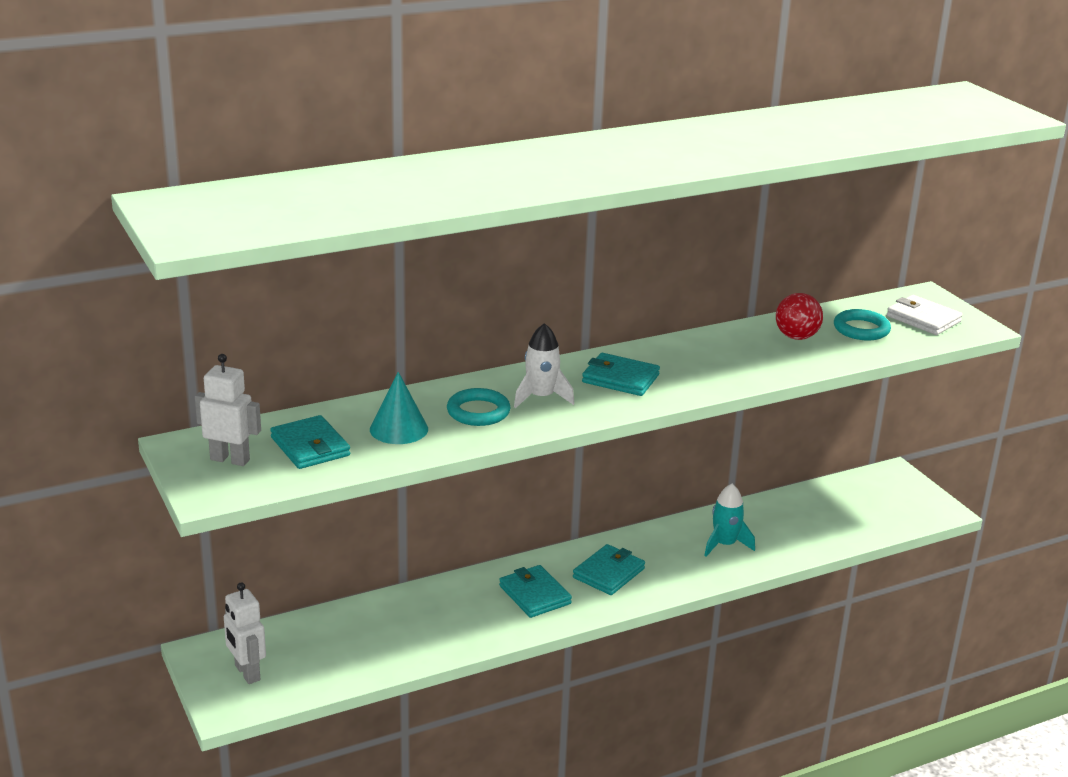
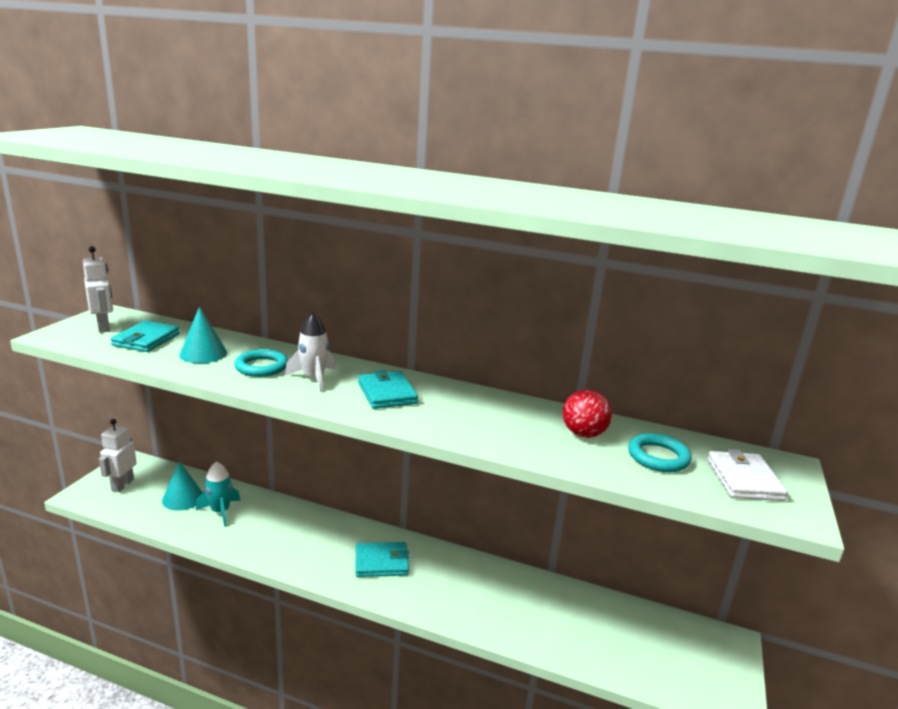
camera: 45 degrees right, 5 degrees down
turquoise wallet [499,565,572,618] -> none
turquoise rocket [704,484,755,557] -> turquoise rocket moved to [196,461,241,527]
none -> turquoise cone [162,461,203,511]

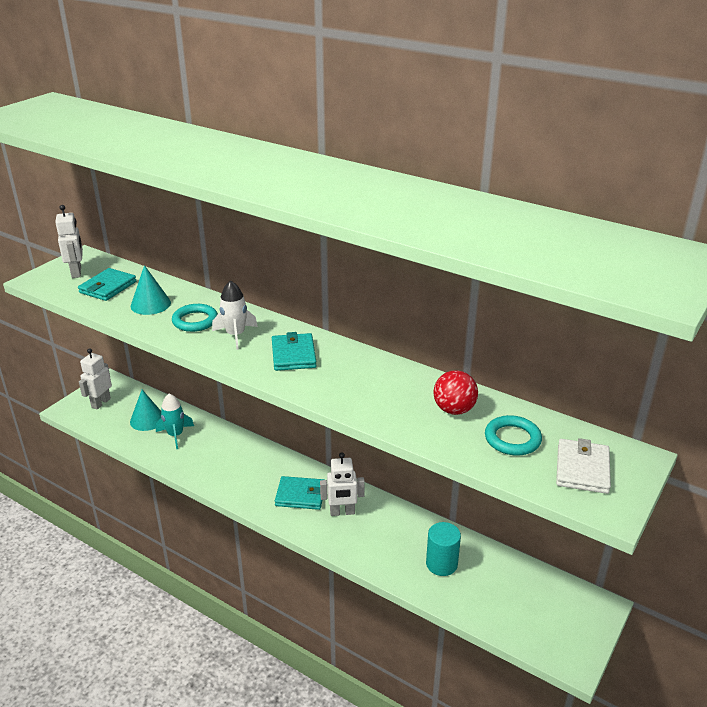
camera: 15 degrees right, 10 degrees up
none -> white robot [320,453,365,516]
none -> turquoise cylinder [426,522,461,576]

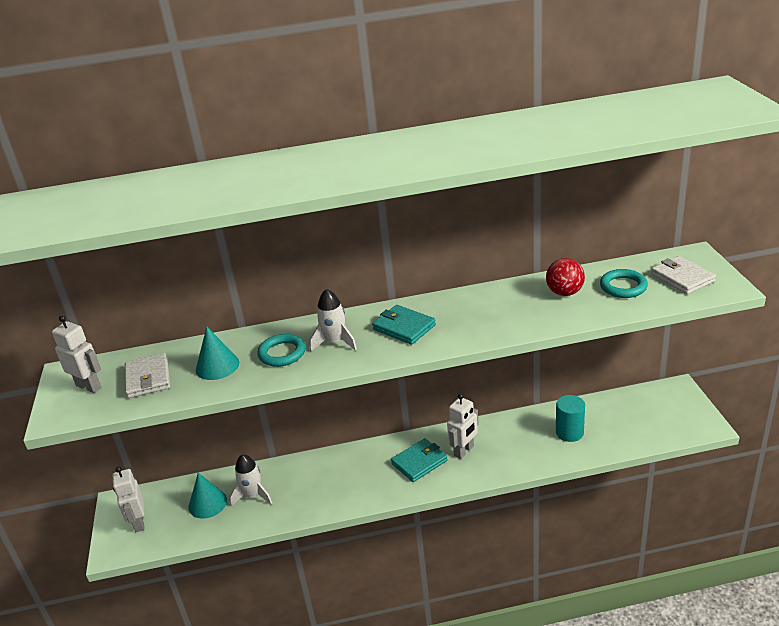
camera: 40 degrees left, 0 degrees up
turquoise wallet [78,268,136,301] -> white wallet [125,353,170,398]
turquoise rocket [156,394,194,449] -> white rocket [230,454,272,506]

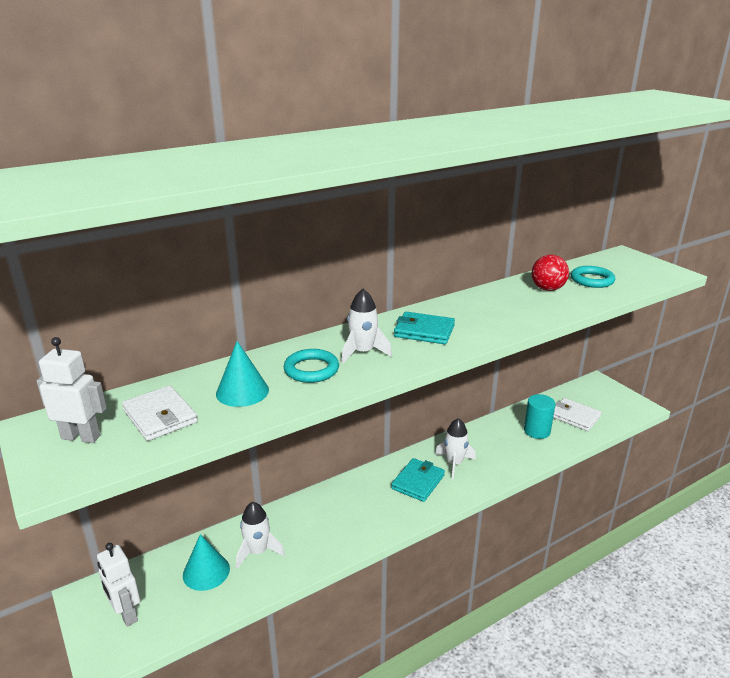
camera: 25 degrees left, 5 degrees down
white robot [447,394,479,459] -> white rocket [435,418,476,479]
white wallet [651,256,716,294] -> white wallet moved to [553,398,602,431]

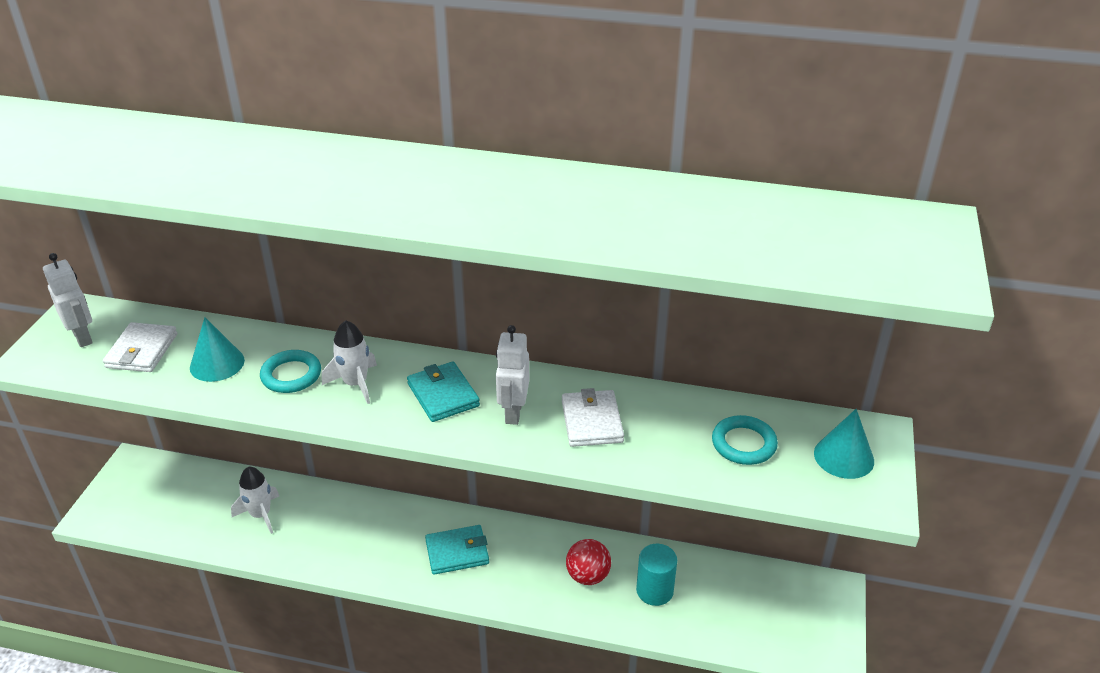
camera: 45 degrees right, 10 degrees up
white robot [97,543,140,627] -> white robot moved to [496,325,529,425]
turquoise cone [183,534,230,591] -> turquoise cone moved to [814,409,874,479]
white rocket [435,418,476,479] -> none
red ball [532,255,569,291] -> red ball moved to [566,539,611,585]
white wallet [553,398,602,431] -> white wallet moved to [562,388,624,447]

